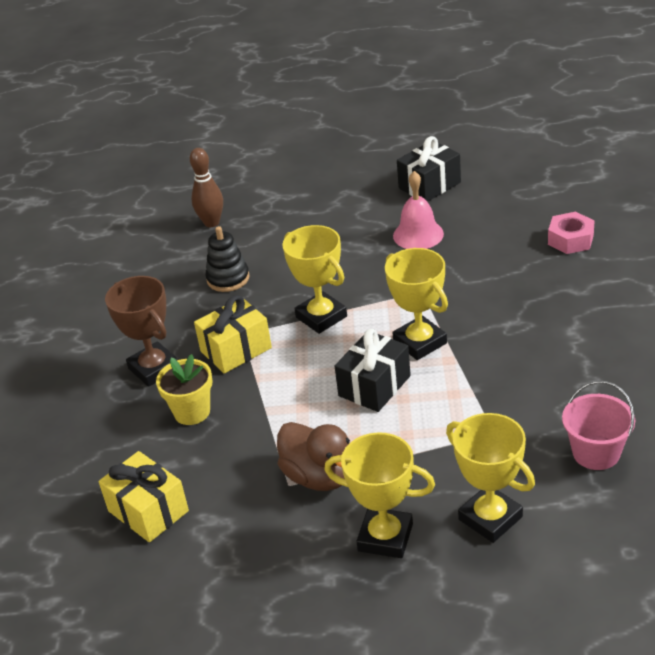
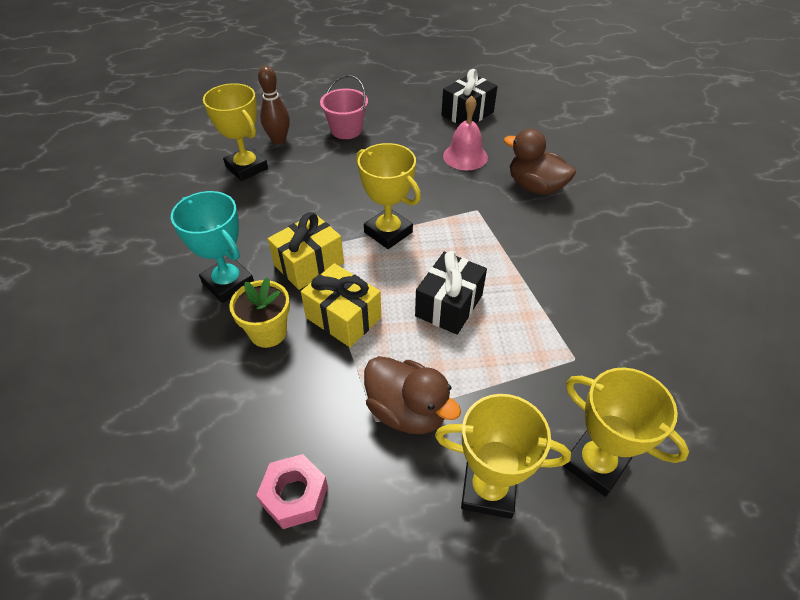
camera: 10 degrees left, 10 degrees up
yellow gift [98,451,189,542] -> yellow gift moved to [301,263,381,347]
brown trophy [105,276,178,387] -> turquoise trophy [171,191,254,303]
black stacking toy [205,226,250,292] -> none
yellow trophy [385,248,448,360] -> yellow trophy moved to [203,83,268,181]
pink nut [548,212,595,254] -> pink nut moved to [256,454,328,529]
pink bucket [562,381,635,470] -> pink bucket moved to [320,75,368,139]
none -> brown duck [504,128,576,195]

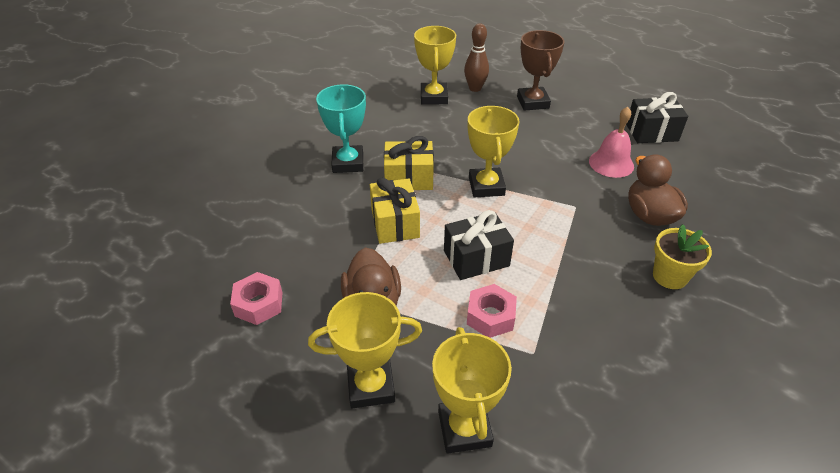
camera: 40 degrees right, 5 degrees down
yellow flower pot [229,277,290,348] -> yellow flower pot moved to [653,224,712,289]
pink bucket [320,75,368,139] -> brown trophy [517,30,564,110]
yellow trophy [435,394,571,519] -> yellow trophy turned 60 degrees counterclockwise [308,292,422,409]
none -> pink nut [467,284,517,338]

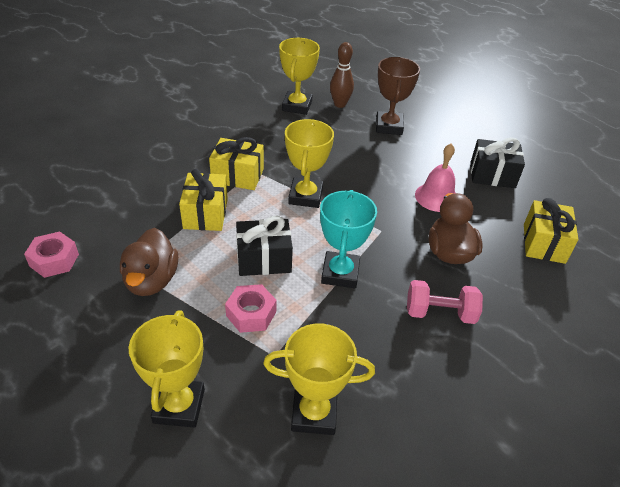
camera: 10 degrees right, 0 degrees up
yellow trophy [308,292,422,409] -> yellow trophy moved to [263,324,375,435]
turquoise trophy [316,84,366,173] -> turquoise trophy moved to [320,190,377,288]
yellow flower pot [653,224,712,289] -> pink dumbbell [407,280,483,324]
none -> yellow gift [524,198,578,264]

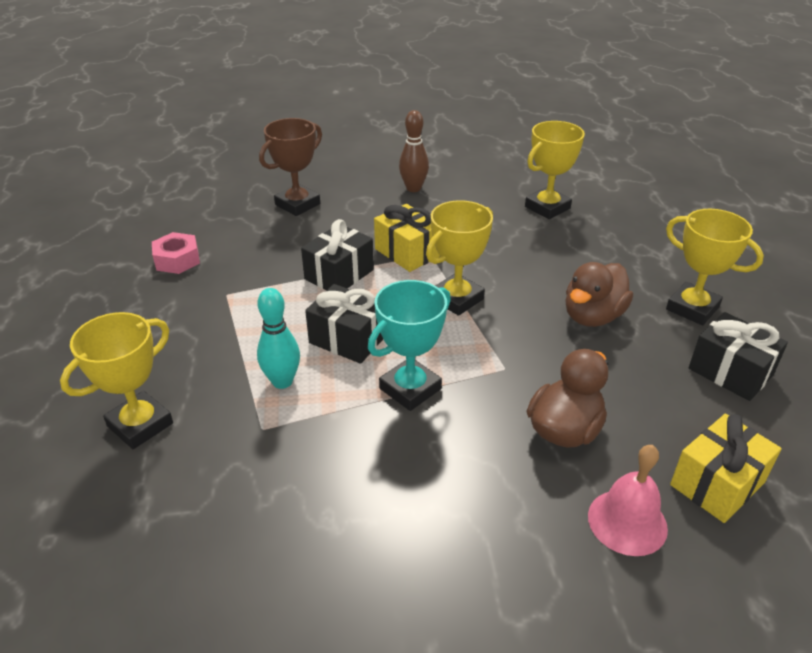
camera: 40 degrees right, 5 degrees down
brown duck [120,228,178,296] -> brown duck moved to [565,262,633,327]
yellow gift [179,169,228,231] -> black gift [301,219,374,290]
pink nut [225,284,277,333] -> turquoise bowling pin [257,288,300,389]
yellow trophy [263,324,375,435] -> yellow trophy moved to [666,209,764,325]
brown bowling pin [330,42,354,108] -> brown bowling pin moved to [399,110,429,192]
brown trophy [376,57,420,135] -> brown trophy moved to [259,118,322,216]
pink dumbbell [407,280,483,324] -> none
pink bell [415,144,456,212] -> pink bell moved to [588,445,668,556]

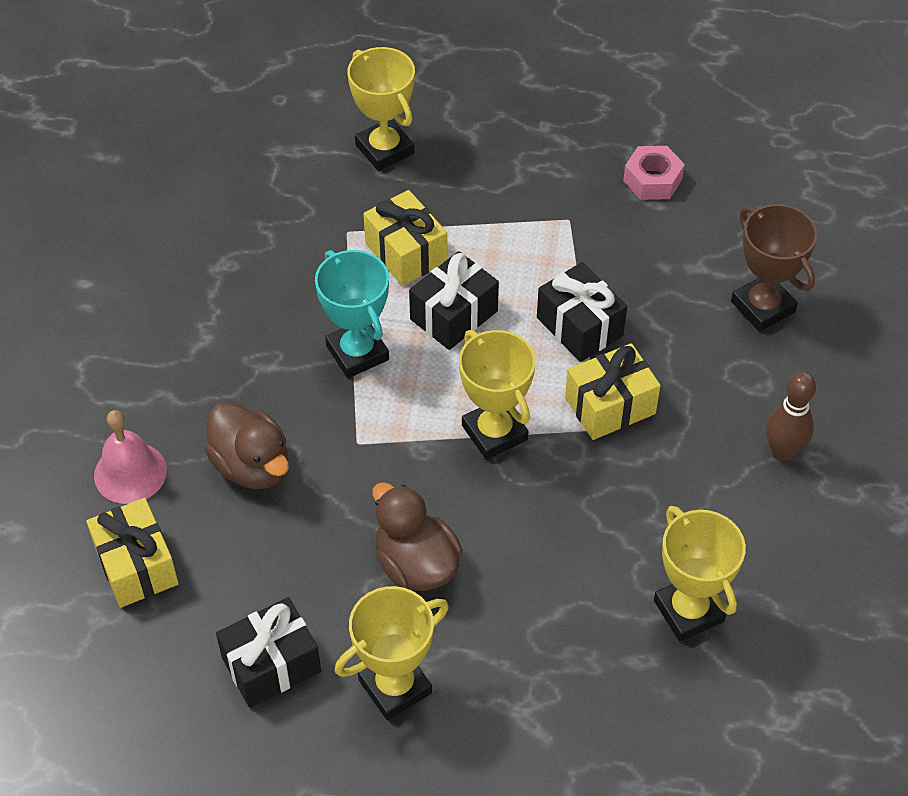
camera: 105 degrees right, 15 degrees up
turquoise bowling pin [257,288,300,389] -> yellow gift [363,190,447,286]

